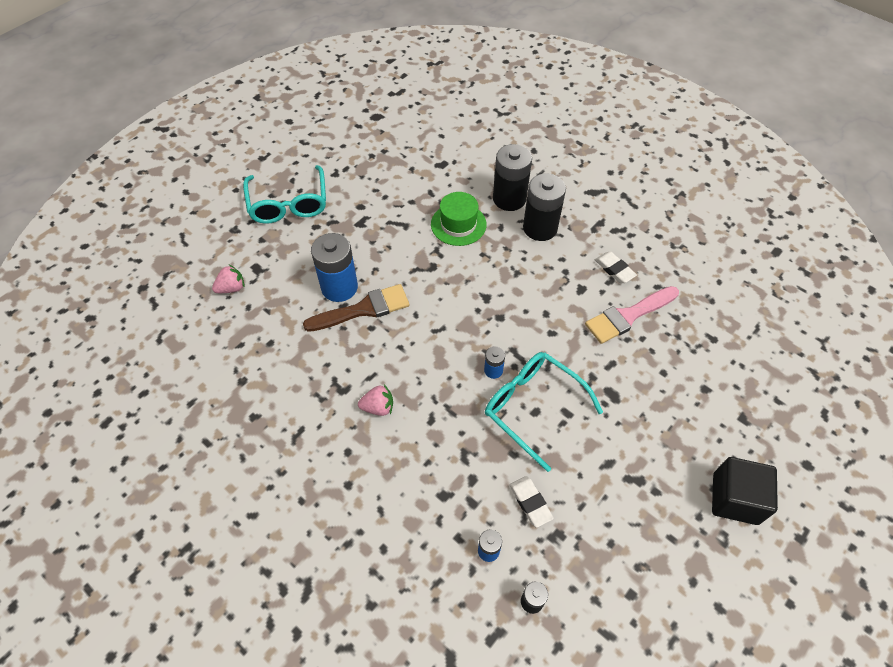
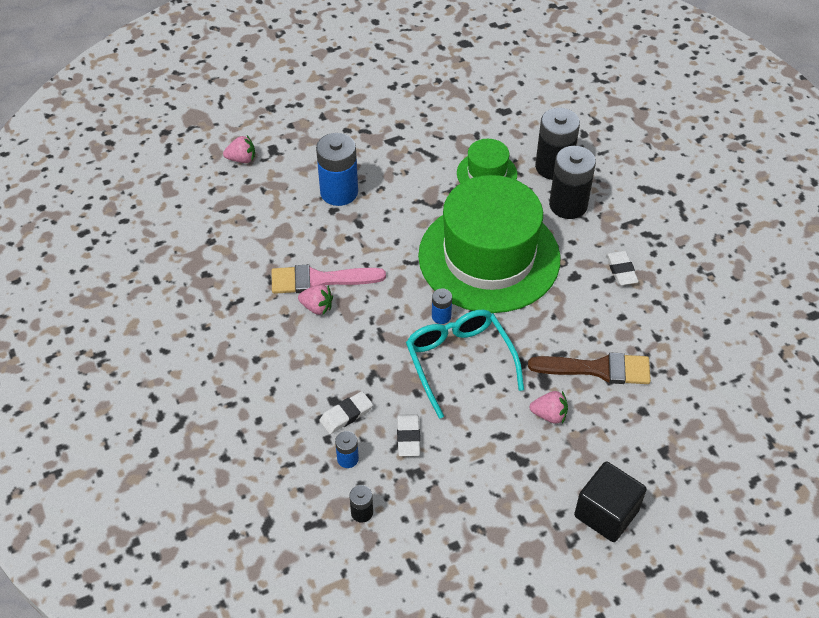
camera: 25 degrees right, 5 degrees down
turquoise glasses [243,165,326,224] -> none
brown brush [303,284,409,332] -> brown brush moved to [528,352,651,384]
pink brush [585,286,679,344] -> pink brush moved to [272,265,386,294]
none -> white eraser [319,391,373,434]
none -> green hat [418,175,560,313]
none -> pink strawberry [530,391,568,424]

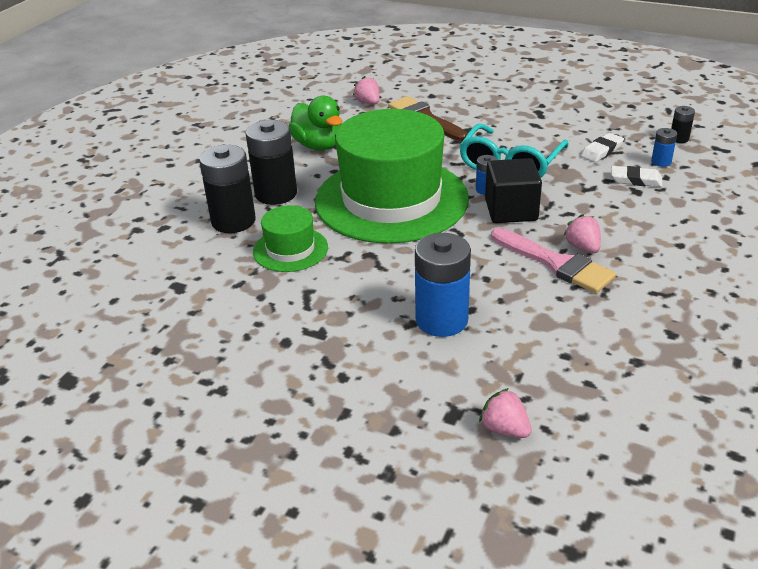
camera: 130 degrees left, 15 degrees down
pink strawberry [530,391,568,424] -> pink strawberry moved to [353,76,380,105]
black cube [574,462,647,542] -> black cube moved to [485,158,542,223]
white eraser [606,251,639,285] -> green duck [289,96,342,150]

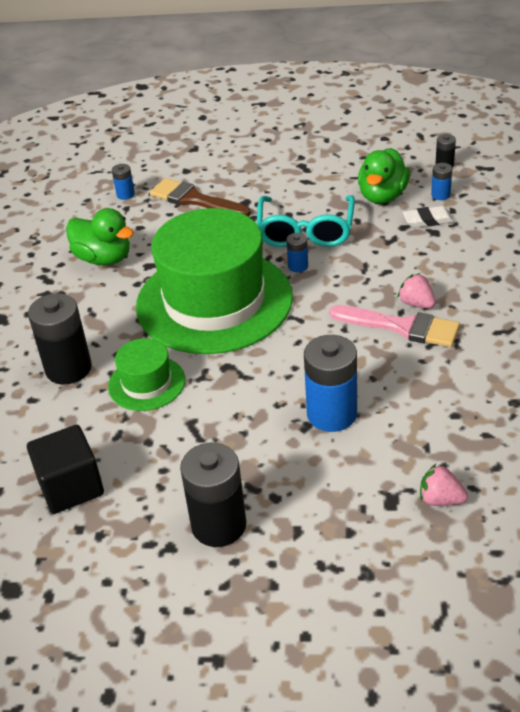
camera: 20 degrees left, 5 degrees up
black battery [246,120,297,205] -> black battery moved to [180,443,246,547]
pink strawberry [353,76,380,105] -> blue battery [112,164,135,200]
black cube [485,158,542,223] -> black cube moved to [27,425,104,514]
white eraser [581,133,624,162] -> green duck [358,148,410,204]

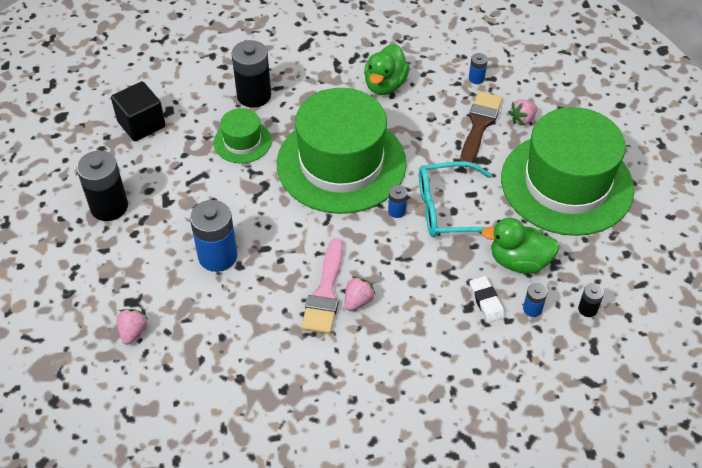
camera: 75 degrees right, 10 degrees up
none -> green hat [501,107,634,236]
none -> pink strawberry [509,99,538,125]

